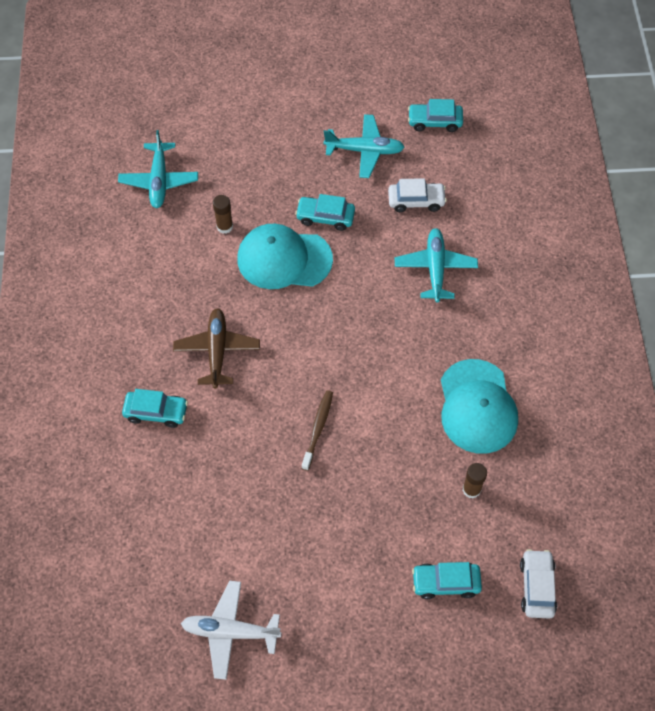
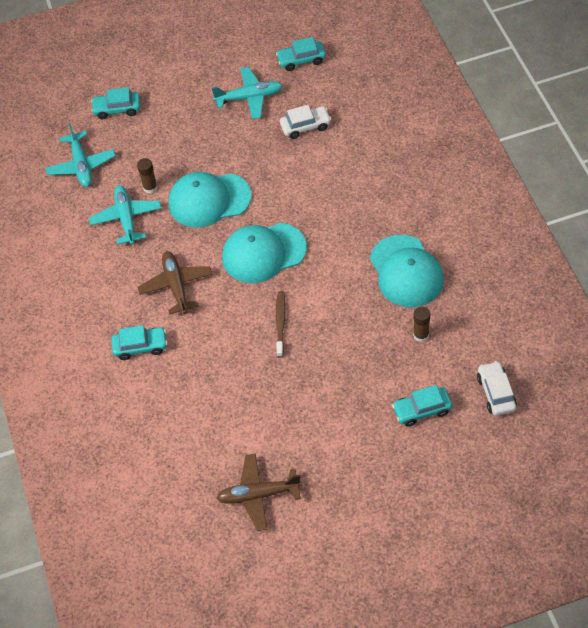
camera: 10 degrees left, 5 degrees down
white plane [181,581,282,680] -> brown plane [216,454,302,531]
turquoise car [295,194,355,231] -> turquoise car moved to [91,87,140,119]
turquoise plane [395,228,478,303] -> turquoise plane moved to [89,185,161,245]
none -> turquoise cap [222,223,307,283]

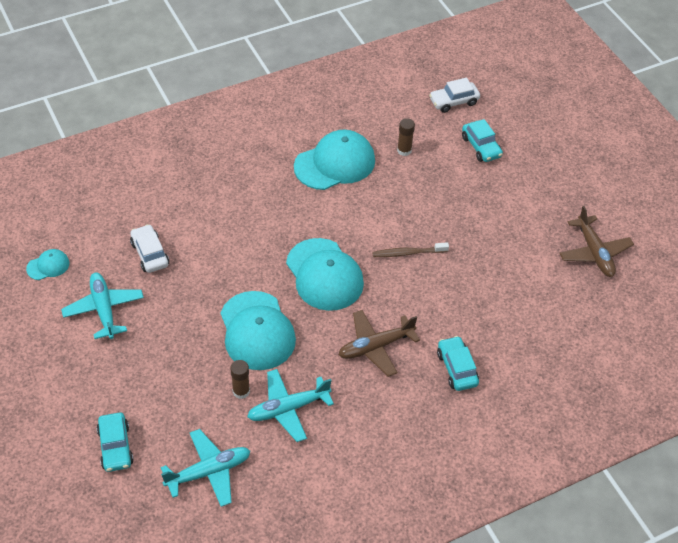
camera: 105 degrees left, 5 degrees down
turquoise car [276,37,326,71] -> turquoise cap [26,249,70,280]

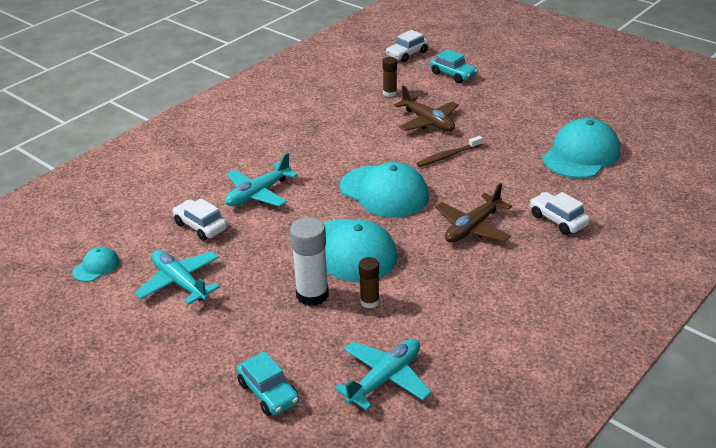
camera: 20 degrees left, 15 degrees down
turquoise plane [247,369,334,442] -> turquoise plane moved to [225,153,298,207]
turquoise cap [294,130,375,190] -> turquoise cap moved to [542,118,620,179]
turquoise car [437,336,479,391] -> white car [530,192,590,235]
brown plane [559,206,634,277] -> brown plane moved to [394,86,459,131]
none -> white glue stick [290,217,329,306]

